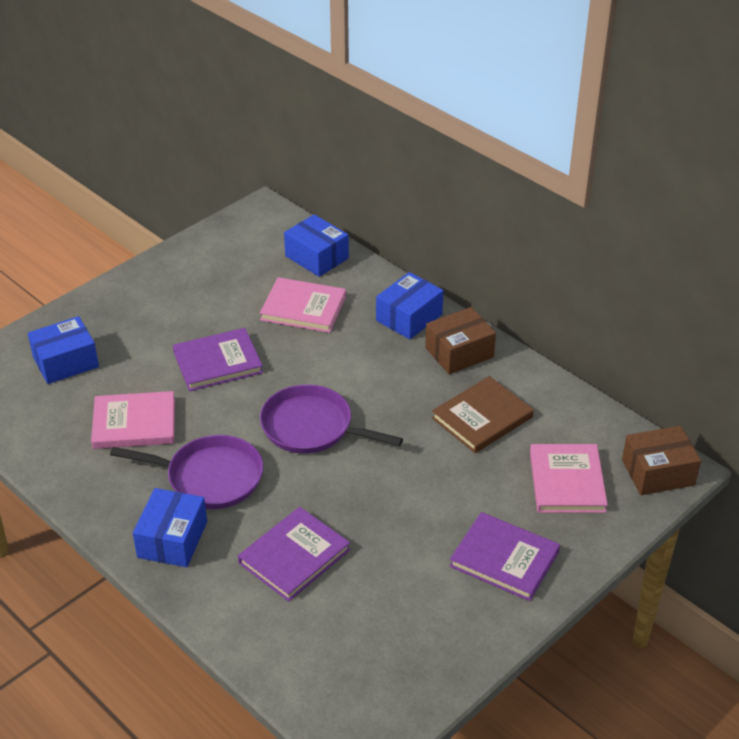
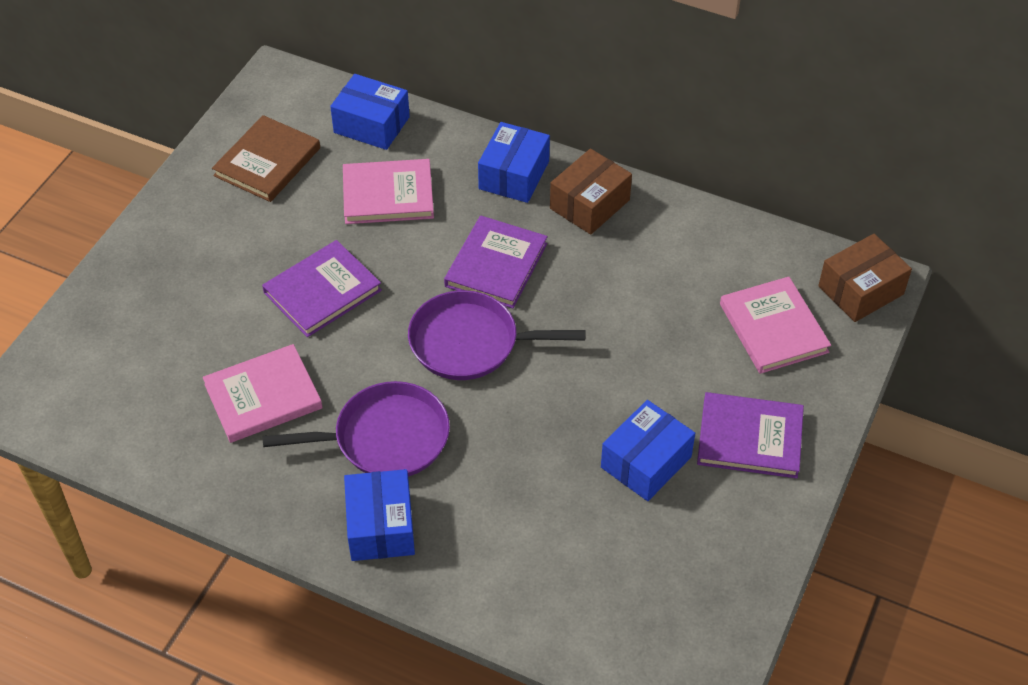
camera: 20 degrees left, 10 degrees up
blue box [28,316,99,384] -> blue box moved to [601,400,695,501]
purple book [238,507,350,601] -> purple book moved to [444,216,548,308]
brown book [432,376,534,453] -> brown book moved to [212,115,320,202]

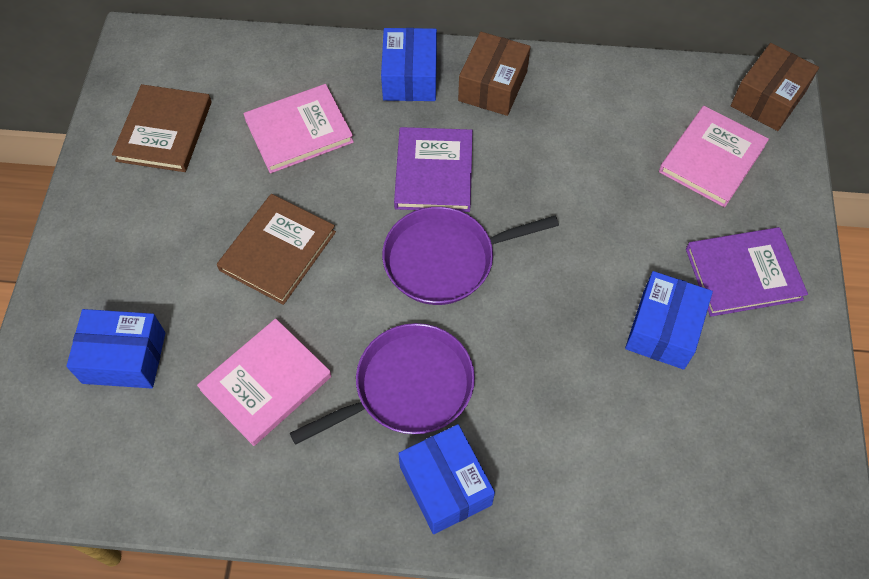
camera: 20 degrees left, 10 degrees up
purple book [262,240,382,337] -> brown book [217,194,336,305]
blue box [330,74,410,150] -> blue box moved to [66,309,165,389]
pink book [720,277,831,374] -> pink book turned 75 degrees clockwise [659,106,769,208]

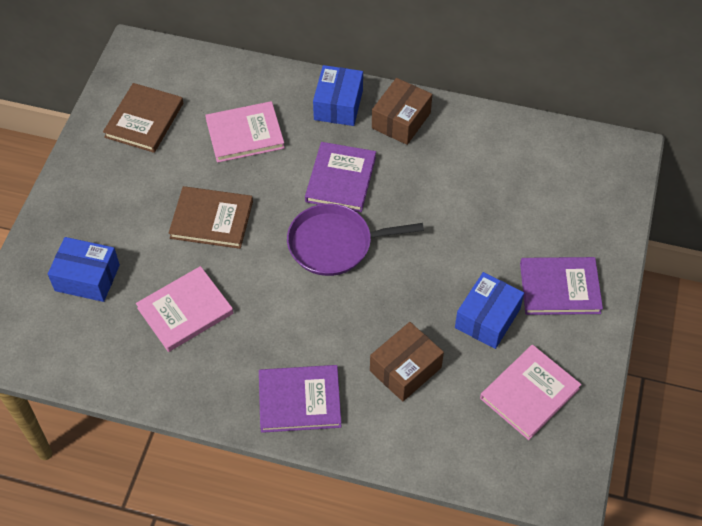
camera: 10 degrees right, 5 degrees down
brown book [217,194,336,305] -> brown book turned 60 degrees clockwise [169,186,253,249]
purple pan [290,323,475,445] -> none
blue box [398,424,495,534] -> purple book [259,365,341,433]
pink book [659,106,769,208] -> pink book moved to [480,345,581,440]
brown box [731,43,819,131] -> brown box moved to [370,322,444,402]

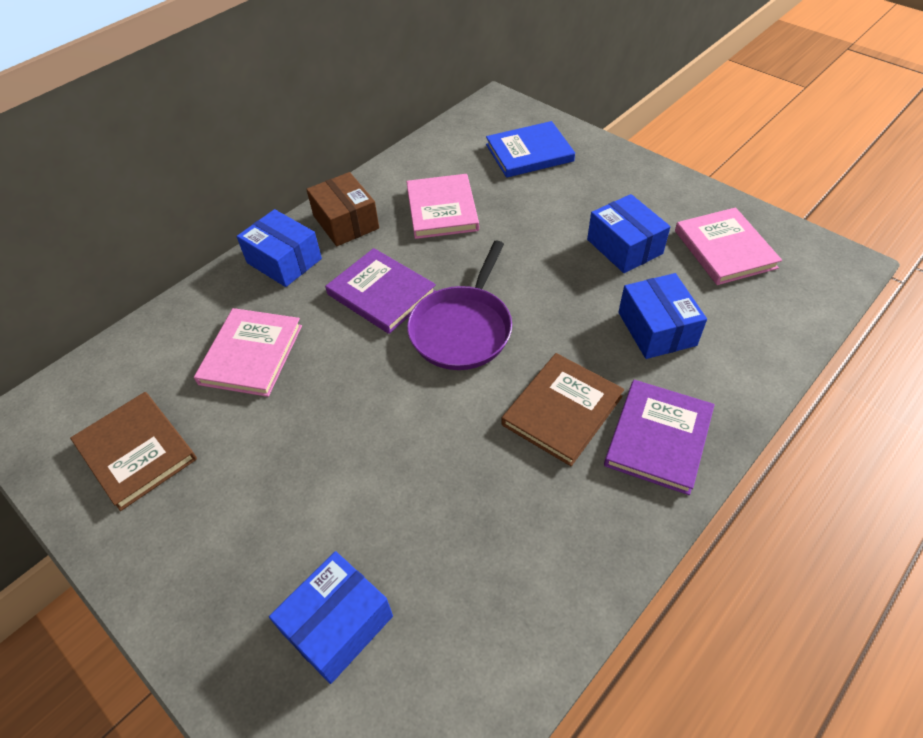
camera: 60 degrees left, 5 degrees down
pink book [136,266,233,352] -> pink book moved to [406,174,479,239]
brown book [169,186,253,249] -> brown book moved to [501,353,624,466]
brown box [370,322,444,402] -> blue box [618,273,707,359]
purple book [520,257,603,315] -> none
none -> blue book [486,121,575,178]

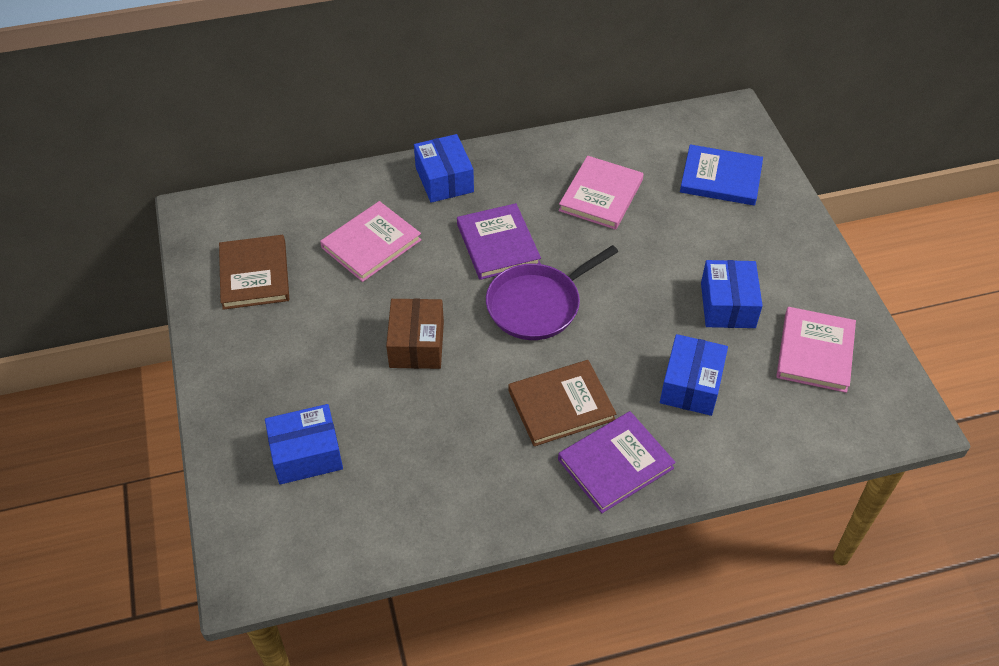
camera: 30 degrees right, 0 degrees up
brown box [306,172,379,246] -> brown box moved to [386,299,444,369]

